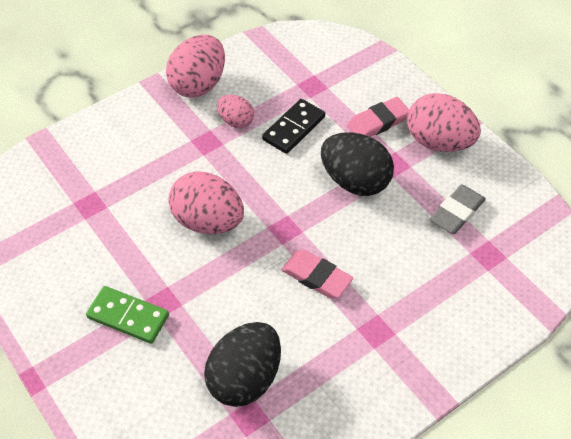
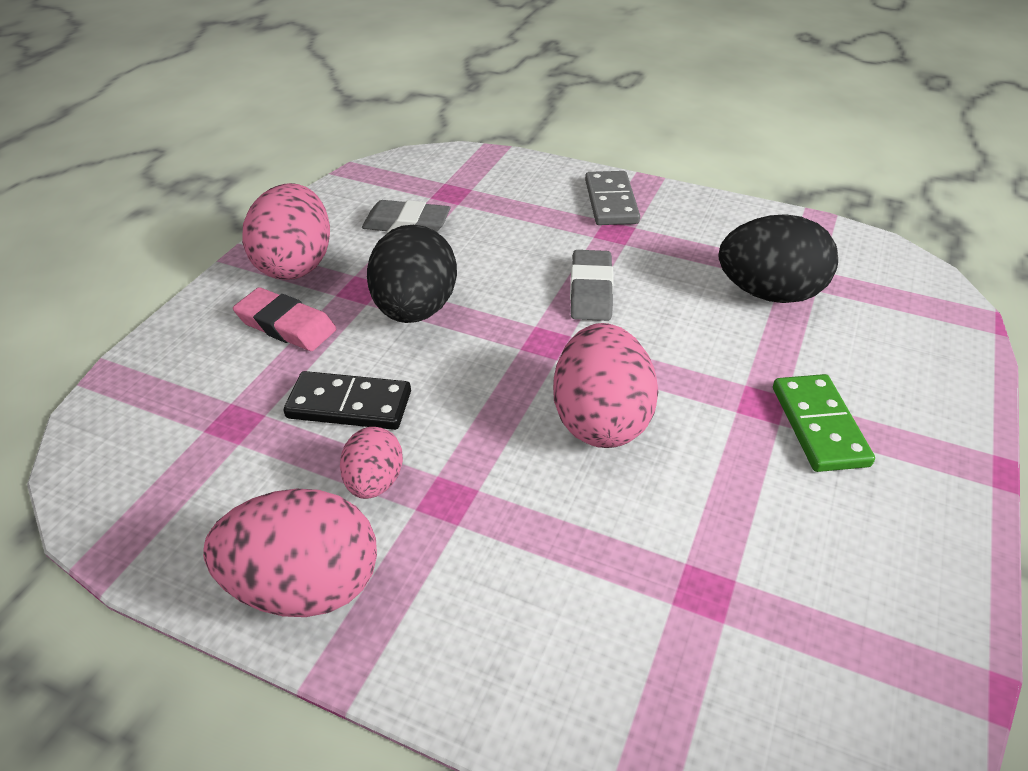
camera: 120 degrees left, 10 degrees down
pink eraser [281,249,353,299] -> grey eraser [570,250,614,321]
none -> grey domino [585,171,640,225]

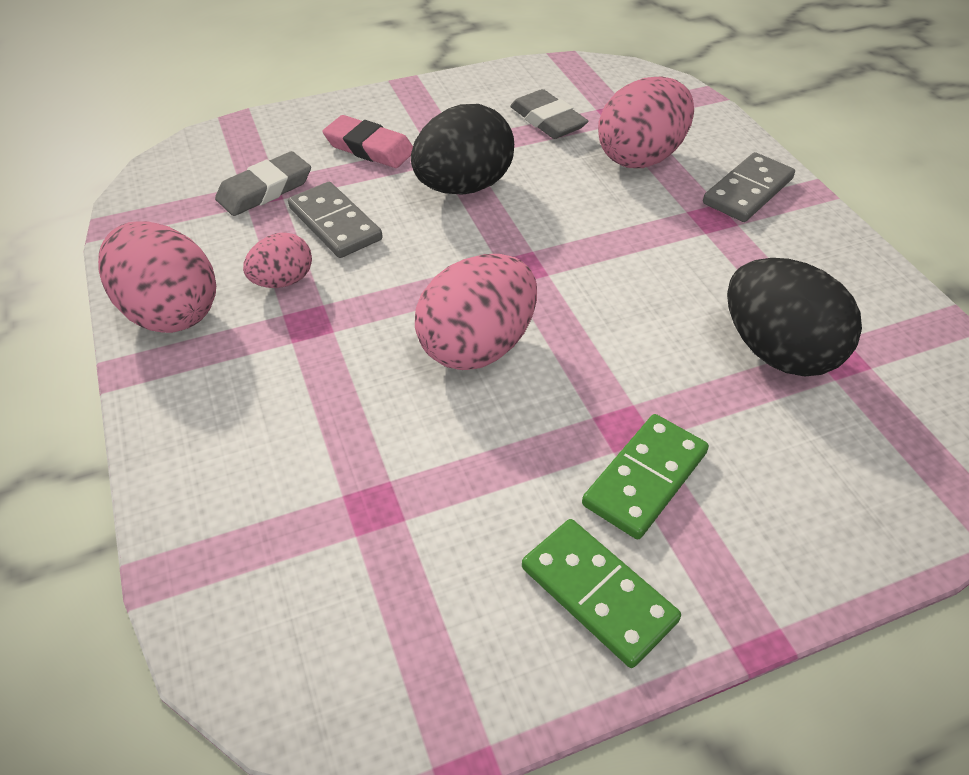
camera: 45 degrees right, 5 degrees up
pink eraser [233,287,336,351] -> pink eraser turned 45 degrees counterclockwise [322,115,413,168]
pink egg [242,183,330,280] -> pink egg moved to [598,77,694,168]
black domino [284,371,411,430] -> grey domino [288,182,383,258]
grey eraser [570,250,614,321] -> grey eraser moved to [215,151,311,216]
none -> green domino [522,519,681,668]

